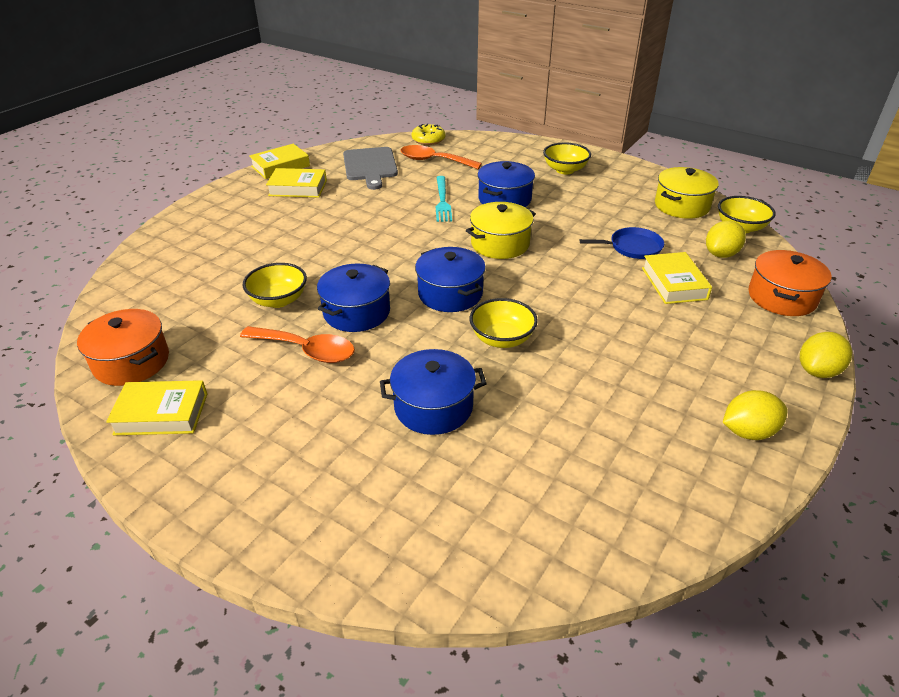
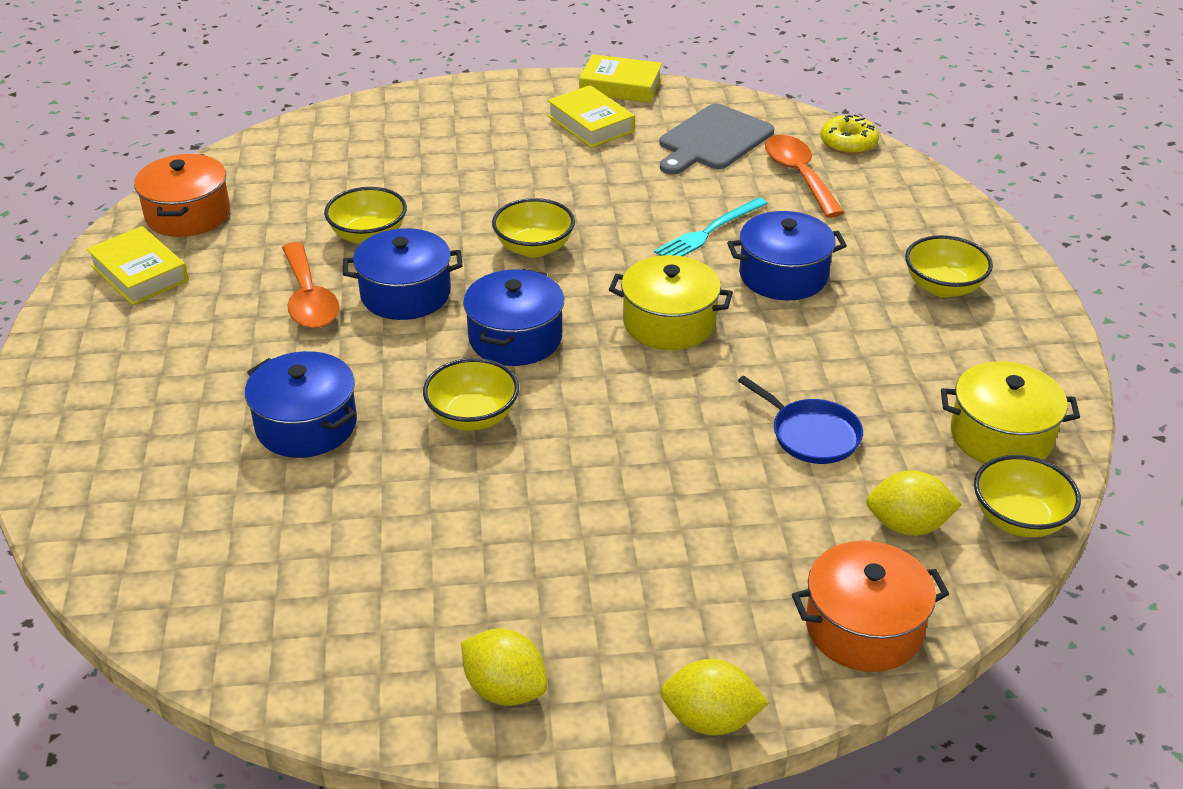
camera: 50 degrees right, 0 degrees up
yellow book [642,252,712,304] -> none
none -> yellow bowl [492,198,575,258]

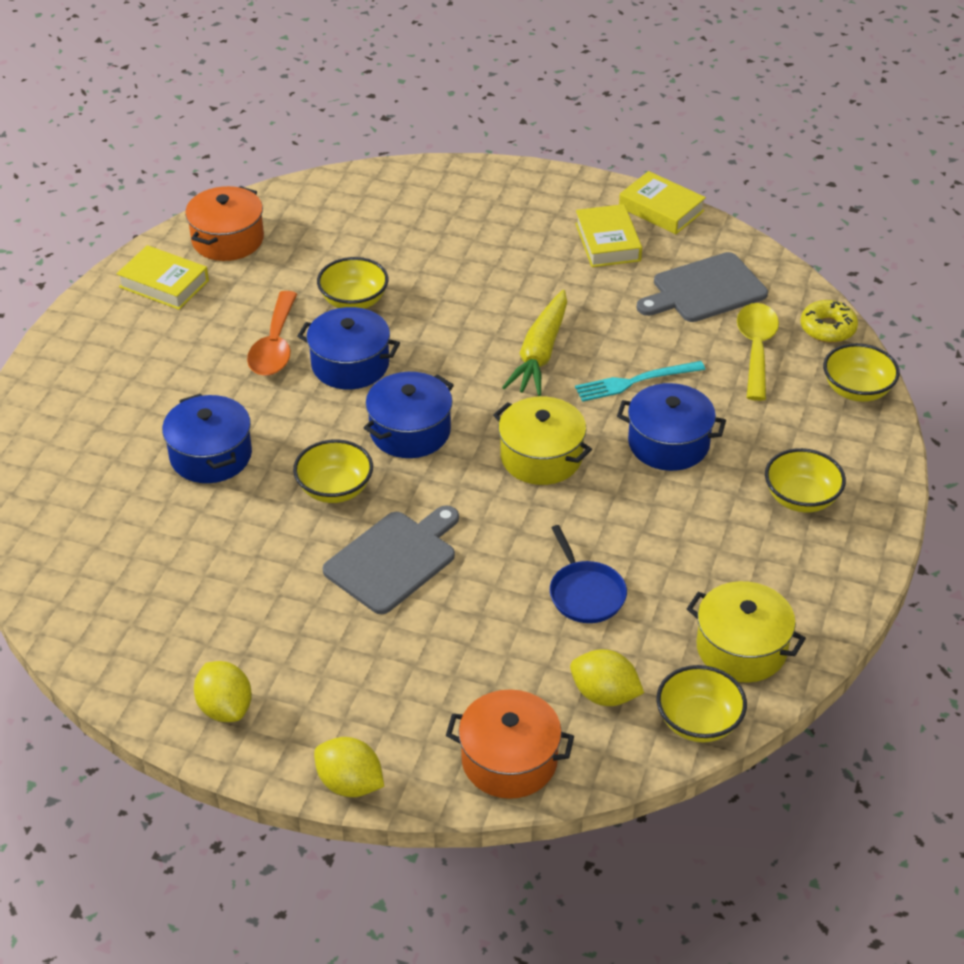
camera: 25 degrees right, 5 degrees up
yellow book [87,226,189,305] -> yellow book turned 45 degrees counterclockwise [117,245,209,310]
yellow bowl [492,198,575,258] -> yellow bowl moved to [823,343,900,402]
orange spoon [765,135,844,218] -> yellow spoon [737,303,779,401]
none -> grey cutting board [323,505,459,614]
none -> yellow carrot [502,290,567,396]

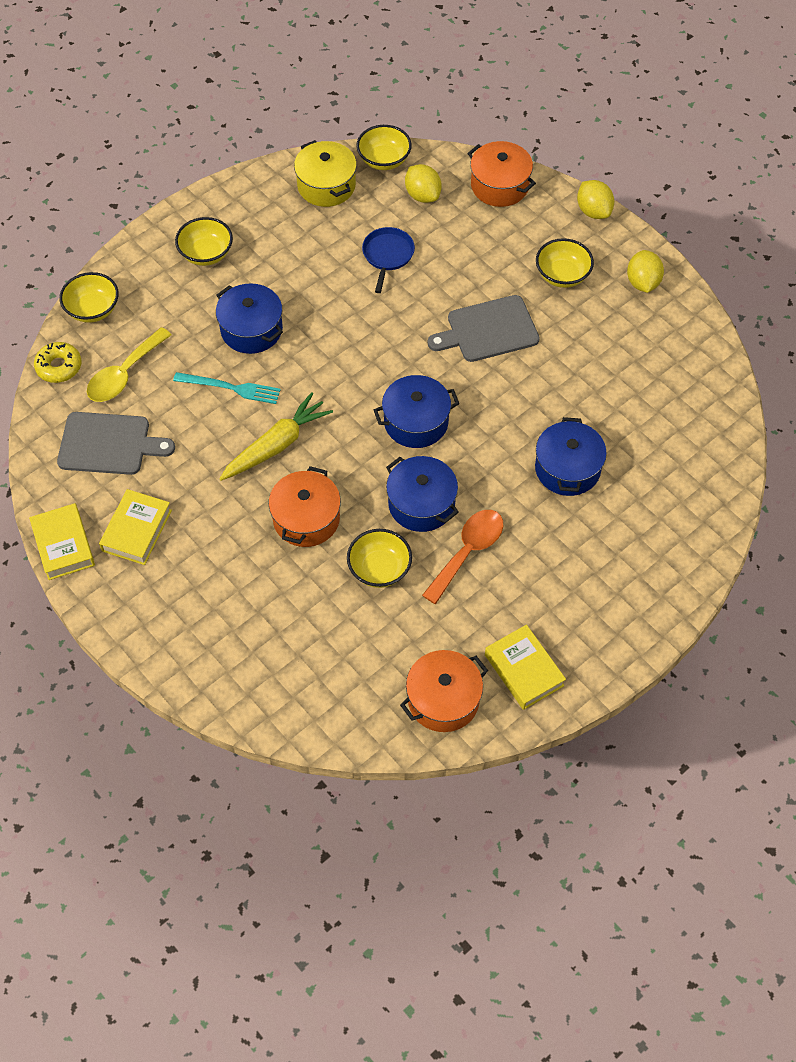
camera: 150 degrees left, 15 degrees up
yellow bowl [293,439,373,503] -> yellow bowl moved to [536,238,594,288]
yellow pot [493,397,592,485] -> none
none -> orange pot [269,466,341,547]

